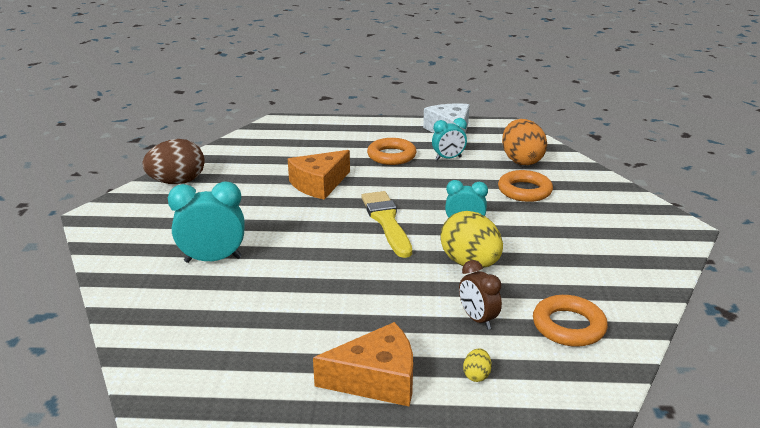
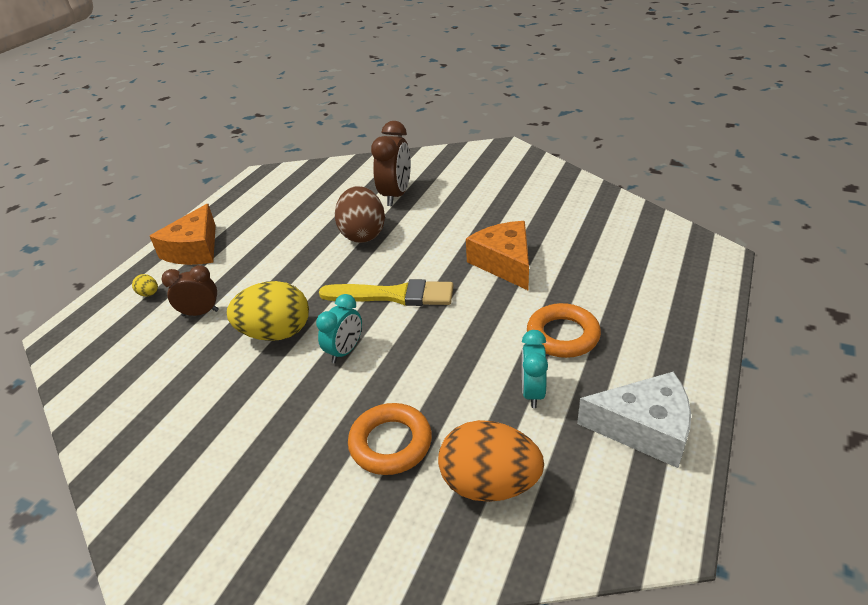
camera: 115 degrees right, 10 degrees up
brown egg [142,139,205,184] -> brown egg moved to [335,186,385,243]
turquoise clock [168,181,245,263] -> brown clock [371,121,411,206]
orange ring [533,295,608,347] -> none

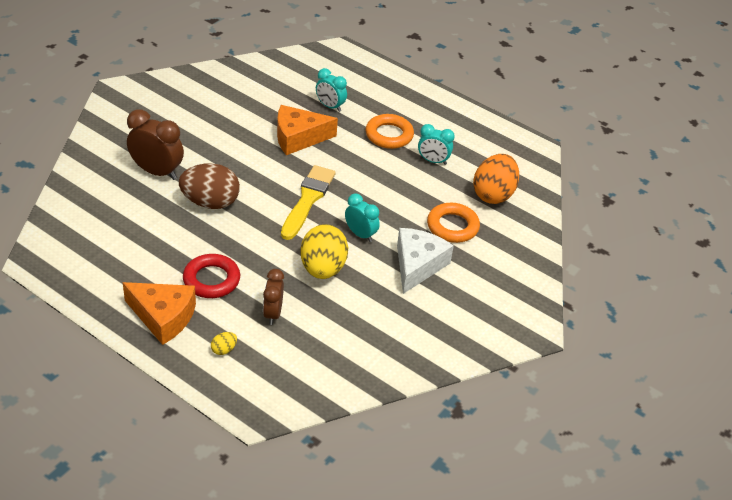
camera: 85 degrees left, 5 degrees up
white cheese [577,372,691,468] -> white cheese moved to [397,228,454,294]
none -> red ring [183,254,240,298]
none -> turquoise clock [316,68,347,112]

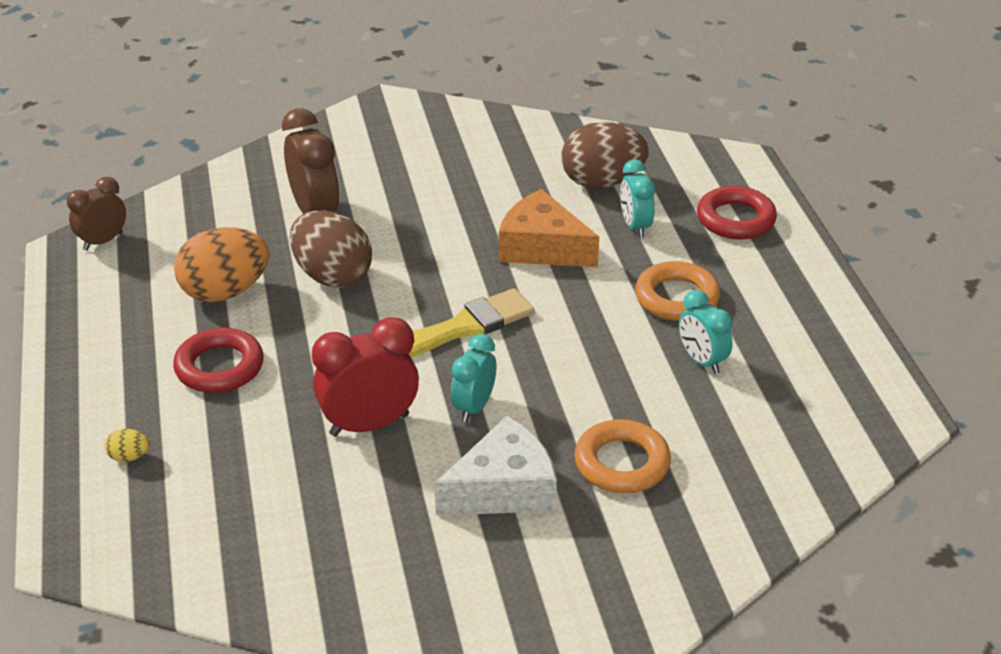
camera: 45 degrees right, 5 degrees down
orange cheese [123,282,196,345] -> none
brown clock [263,269,284,325] -> brown clock moved to [67,177,126,251]
yellow egg [300,224,348,279] -> red clock [312,317,419,437]
turquoise clock [345,193,380,242] -> turquoise clock turned 150 degrees counterclockwise [451,334,496,422]
orange egg [473,154,519,204] -> orange egg moved to [174,227,270,302]
none -> brown egg [561,122,649,189]
none -> red ring [697,186,777,240]

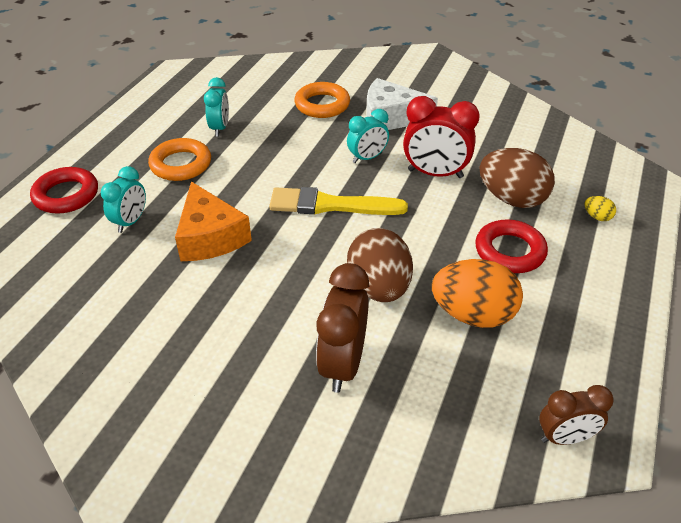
camera: 145 degrees left, 5 degrees up
brown egg [561,122,649,189] -> brown egg moved to [479,148,555,208]

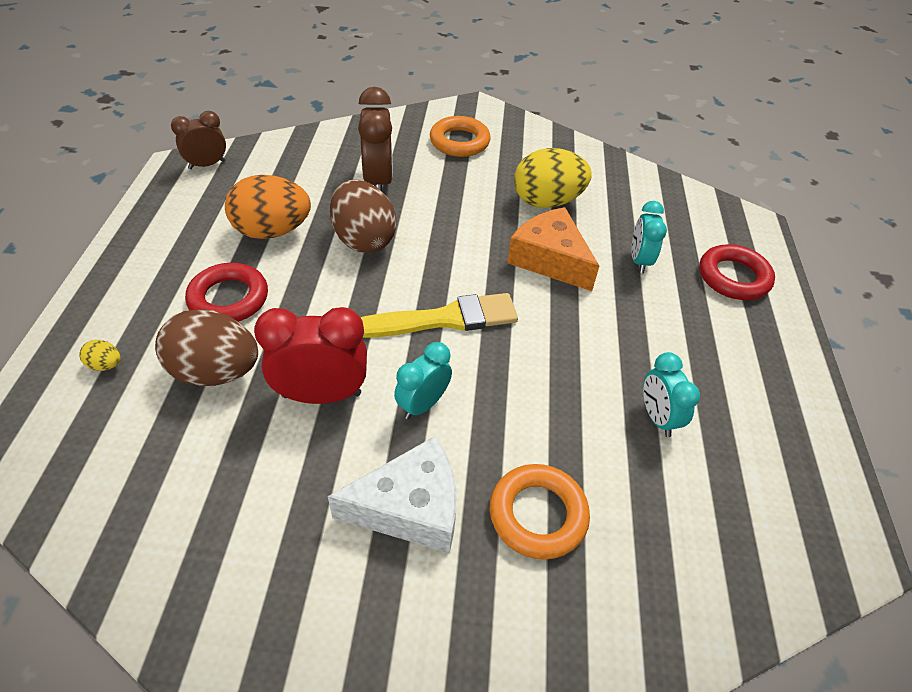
camera: 160 degrees right, 5 degrees up
orange ring [148,138,211,181] -> orange ring moved to [430,116,491,157]
none -> yellow egg [514,148,592,208]

